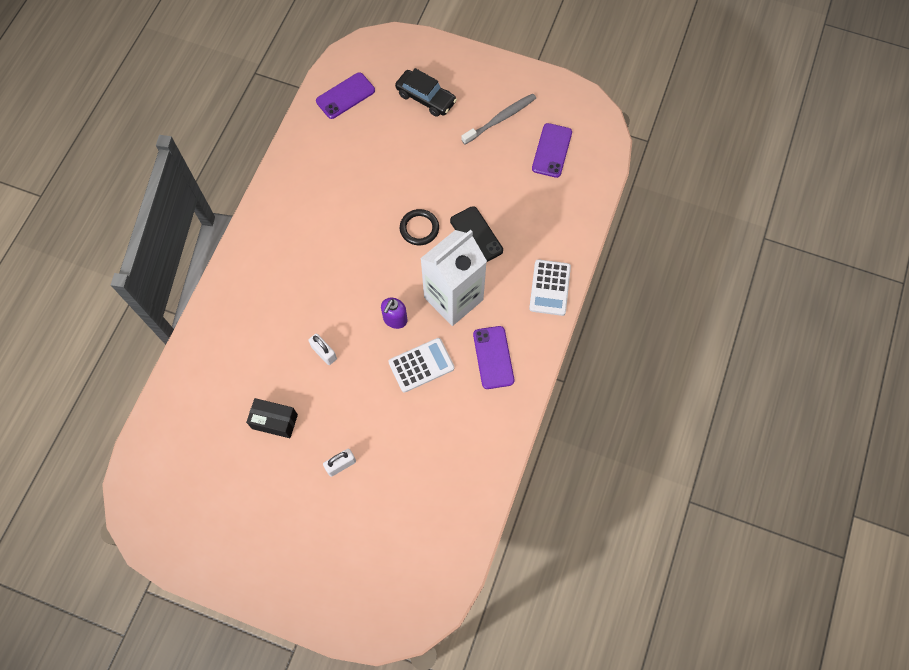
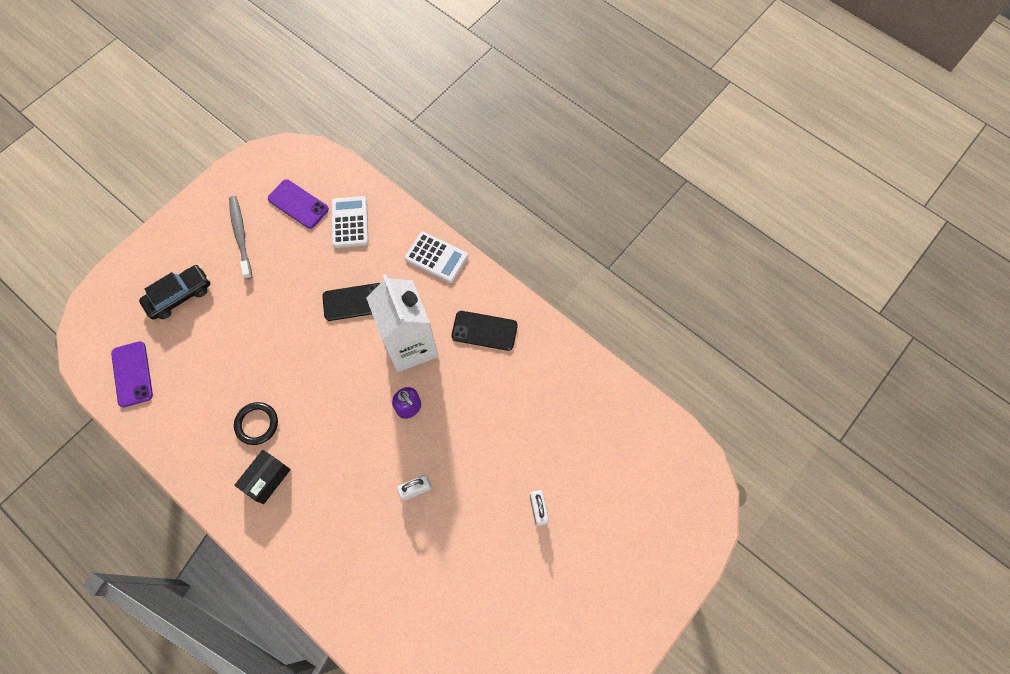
camera: 70 degrees left, 0 degrees up
black box [246,398,298,438] -> black box moved to [234,450,291,504]
white calculator [388,338,454,393] -> white calculator moved to [332,196,368,248]
black ring [400,209,439,245] -> black ring moved to [234,402,278,445]
purple phone [473,326,514,389] -> black phone [451,311,518,351]

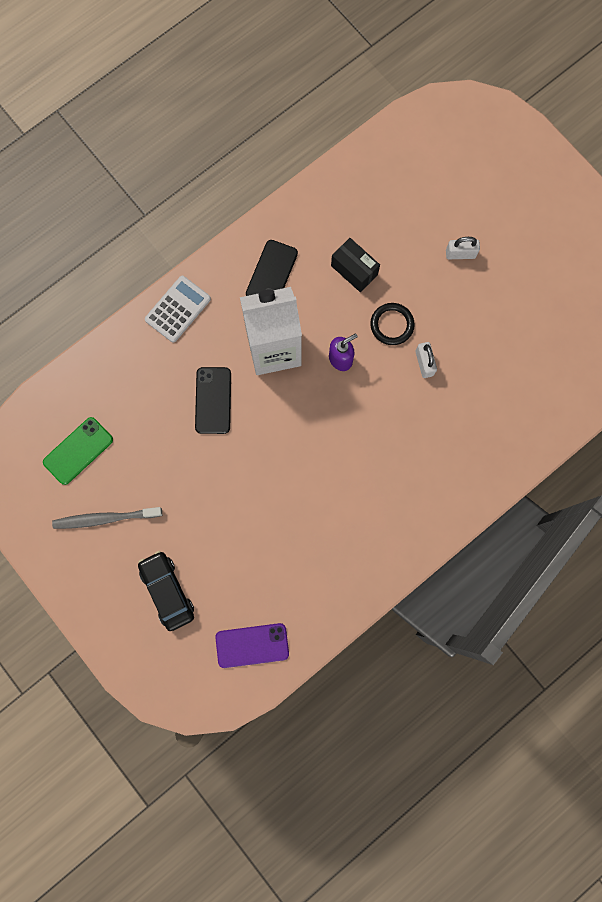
camera: 80 degrees left, 10 degrees up
black ring [234,402,278,445] -> black ring moved to [370,303,415,345]
black box [234,450,291,504] -> black box moved to [331,238,380,292]
purple phone [268,179,329,229] -> green phone [43,417,113,485]
white calculator [332,196,368,248] -> none

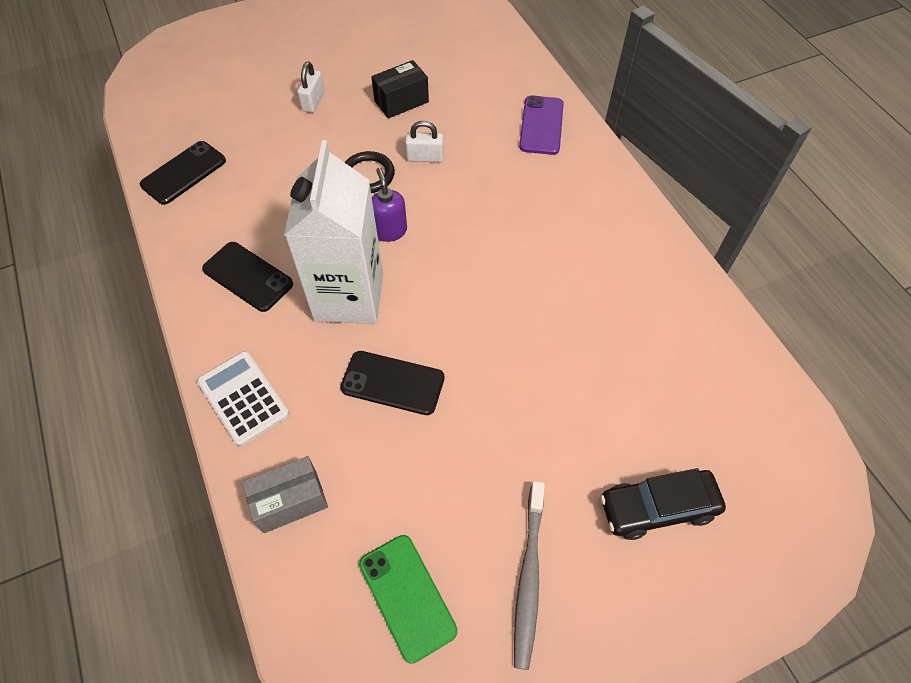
camera: 75 degrees left, 20 degrees down
purple phone [215,623,289,668] -> purple phone moved to [519,95,564,155]
black box [331,238,380,292] -> black box moved to [371,60,429,119]
none -> black phone [140,141,226,205]
none -> grey box [242,456,328,533]

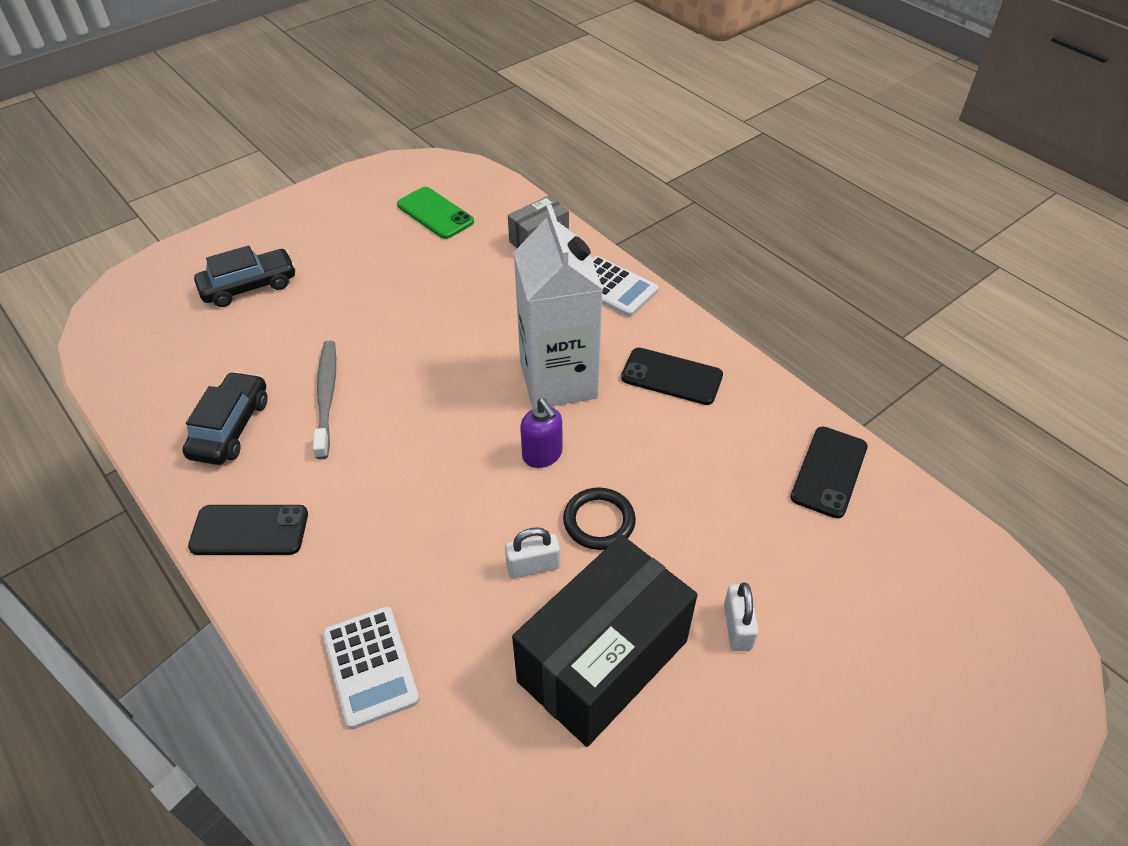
camera: 165 degrees right, 10 degrees down
black phone [340,351,445,415] -> black phone moved to [188,505,308,555]
black box [371,60,429,119] -> black box [512,535,698,747], size x1.99
grey toothbrush [514,481,545,670] -> grey toothbrush moved to [313,341,336,460]
purple phone [519,95,564,155] -> white calculator [323,606,420,729]
none -> black car [182,371,267,465]

